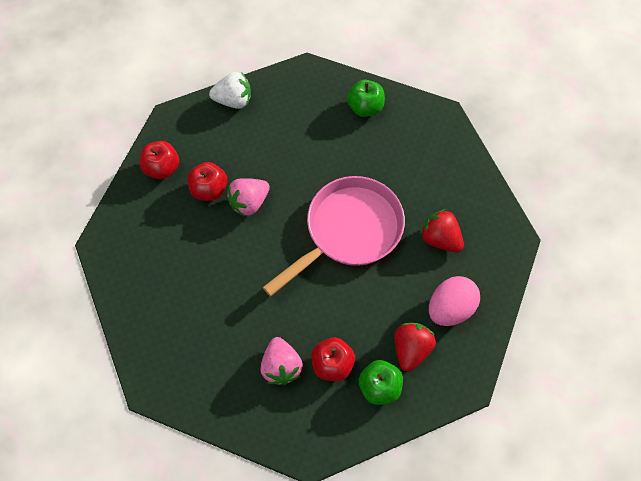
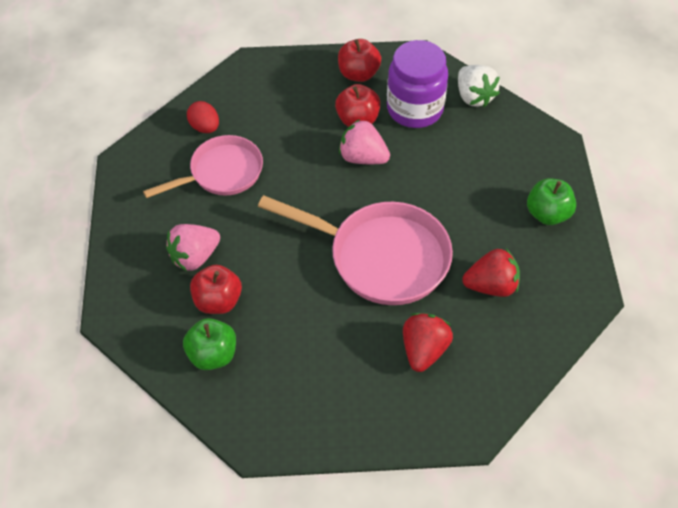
camera: 65 degrees right, 10 degrees down
red strawberry [394,323,436,372] -> red strawberry moved to [462,249,520,297]
pink egg [429,276,480,326] -> none
none -> pink pan [143,135,263,198]
none -> red egg [187,101,219,133]
none -> purple jar [387,40,448,128]

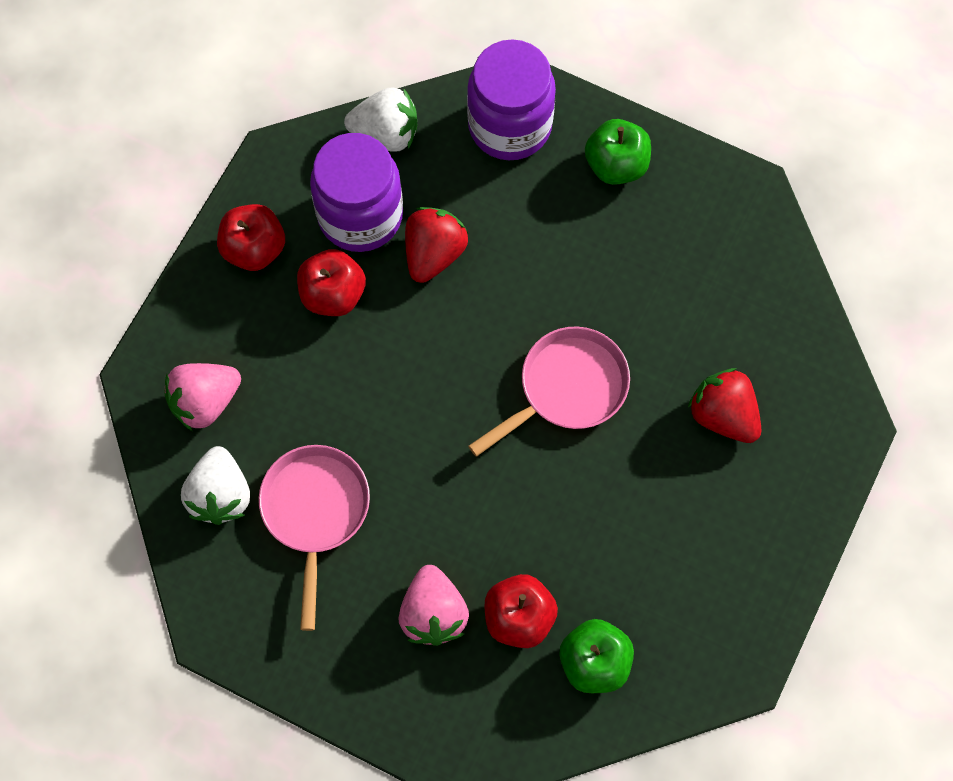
camera: 60 degrees left, 15 degrees up
red egg [187,101,219,133] -> white strawberry [181,446,250,525]
pink pan [258,195,453,305] -> pink pan [468,327,630,457], size x0.65
pink strawberry [339,119,390,164] -> pink strawberry moved to [164,363,241,431]
red strawberry [462,249,520,297] -> red strawberry moved to [405,207,468,283]
none -> purple jar [467,39,556,160]

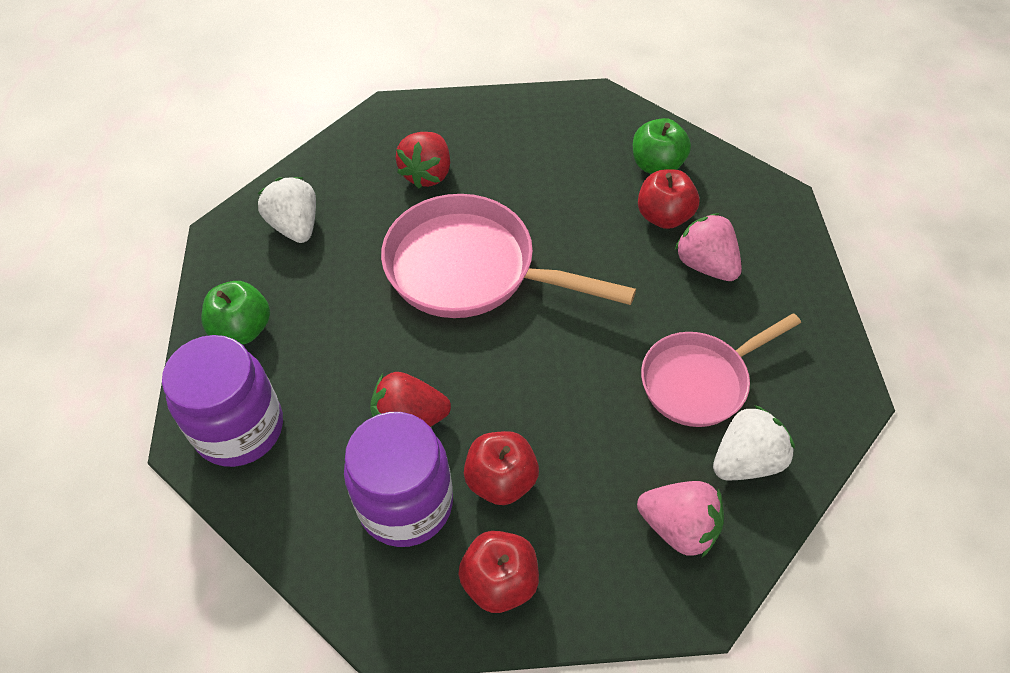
camera: 120 degrees left, 15 degrees down
white strawberry [344,88,417,152] -> white strawberry moved to [257,177,316,243]
pink strawberry [398,565,469,646] -> pink strawberry turned 90 degrees counterclockwise [675,213,742,281]
pink pan [468,327,630,457] -> pink pan [381,194,636,318], size x1.54

